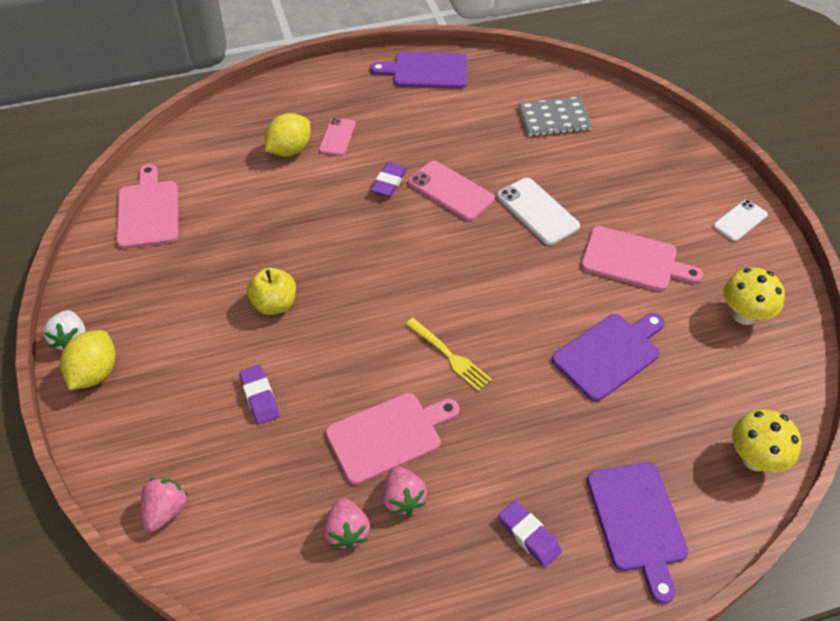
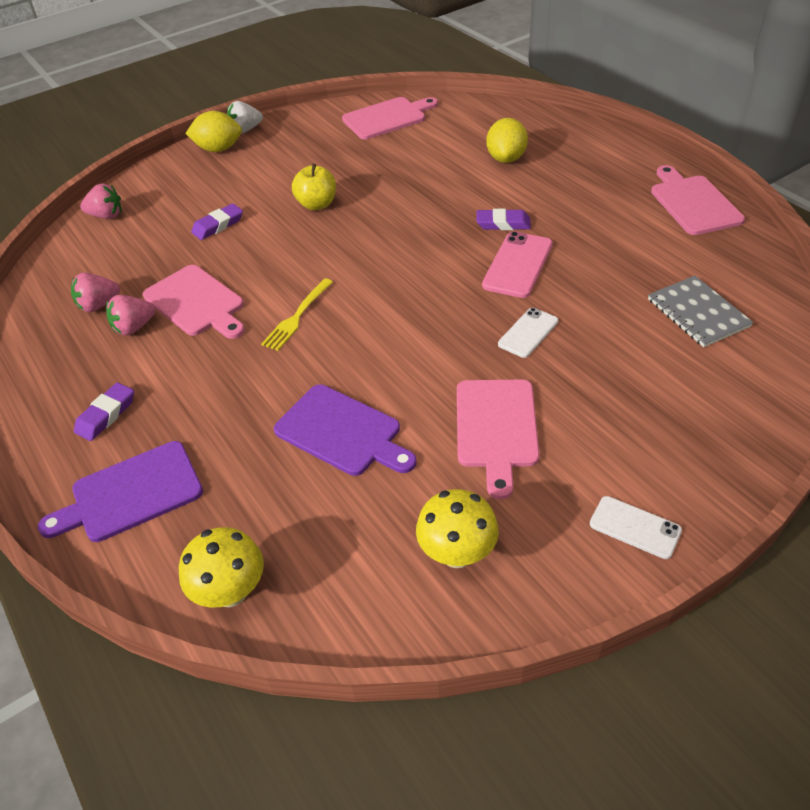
camera: 75 degrees right, 5 degrees down
yellow lemon [265,113,311,157] -> yellow lemon turned 75 degrees clockwise [486,118,528,163]
pink phone [319,117,356,156] -> none
purple cutting board [370,52,467,89] -> pink cutting board [651,165,745,235]
white phone [497,178,580,245] -> white phone [498,308,558,358], size x0.65

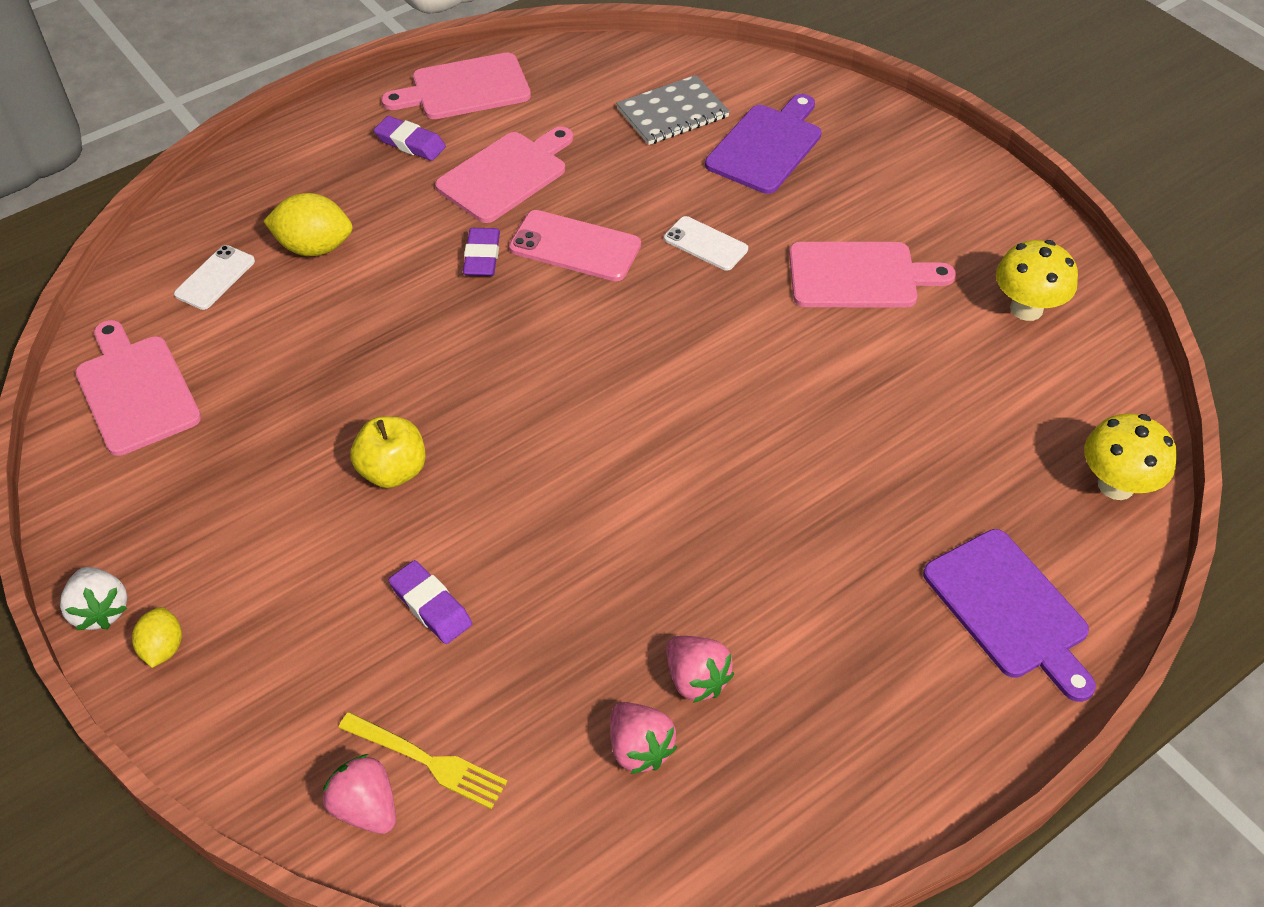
camera: 95 degrees left, 5 degrees up
purple eraser [74,382,134,441] -> purple eraser moved to [374,116,446,161]
pink strawberry [80,184,121,219] -> pink strawberry turned 45 degrees counterclockwise [323,754,396,834]
pink cutting board [143,265,245,339] -> pink cutting board moved to [435,126,573,223]
yellow lemon [185,111,242,152] -> yellow lemon [132,607,182,668], size x0.60
yellow fork [261,278,333,351] -> yellow fork moved to [338,712,507,809]
purple cutting board [274,384,416,476] -> purple cutting board moved to [705,94,821,194]
white phone [590,496,682,559] -> white phone moved to [174,245,255,310]

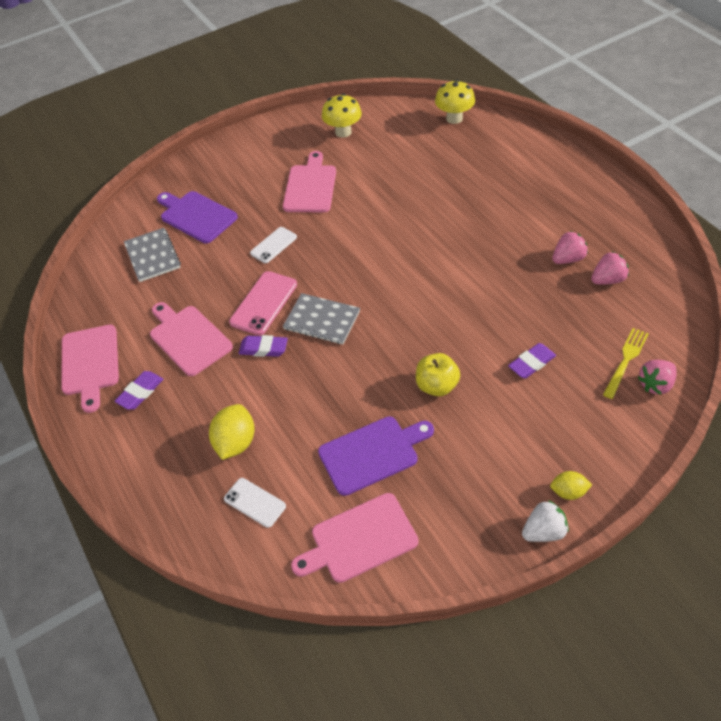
camera: 80 degrees left, 0 degrees up
purple cutting board [923,529,1096,702] -> purple cutting board moved to [318,416,434,496]
none -> grey notebook [283,293,360,345]

